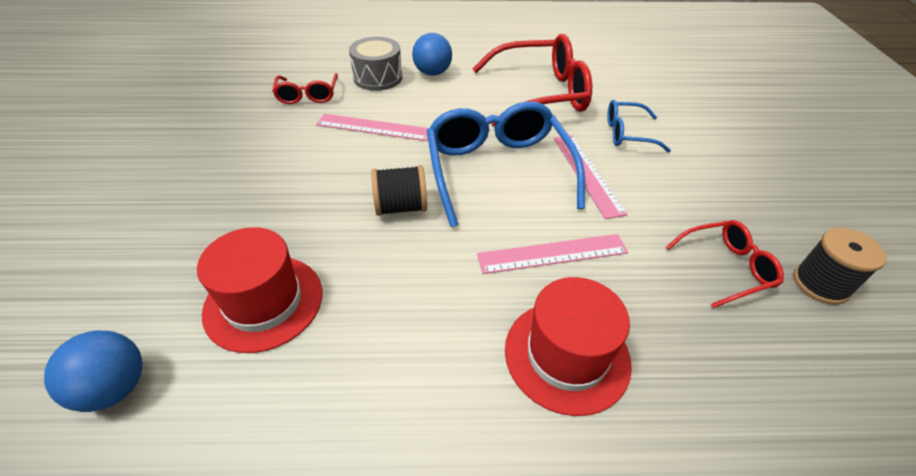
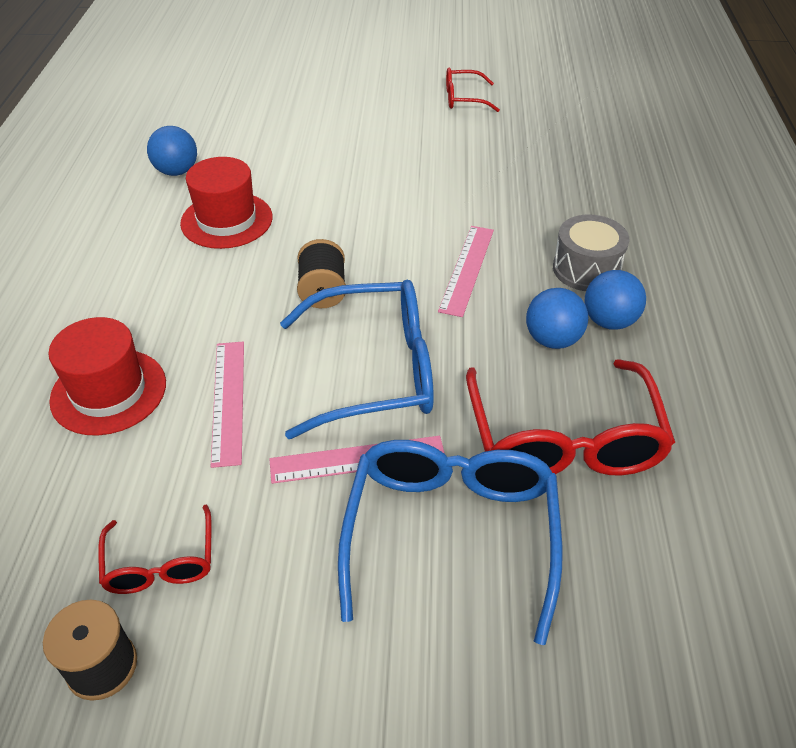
camera: 95 degrees right, 0 degrees up
red glasses [272,73,338,104] -> red glasses moved to [446,68,500,112]
blue glasses [607,100,671,153] -> blue glasses [338,440,562,645], size x1.92
none -> blue ball [526,288,588,349]

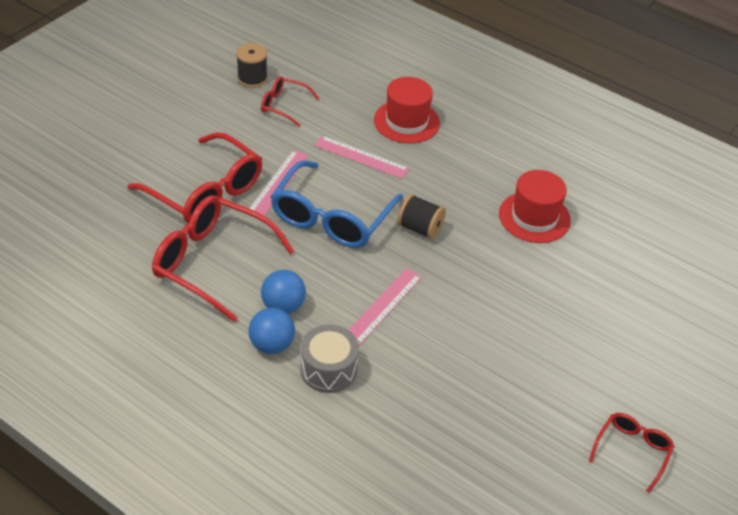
camera: 120 degrees right, 0 degrees up
blue ball [147,126,197,176] -> none
blue glasses [338,440,562,645] -> red glasses [127,132,262,223]
pink ruler [438,226,494,317] -> pink ruler turned 75 degrees clockwise [349,268,422,346]

